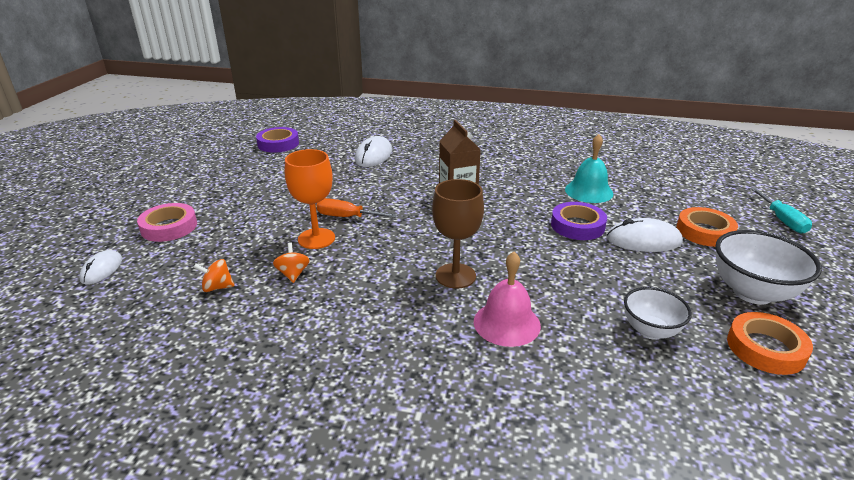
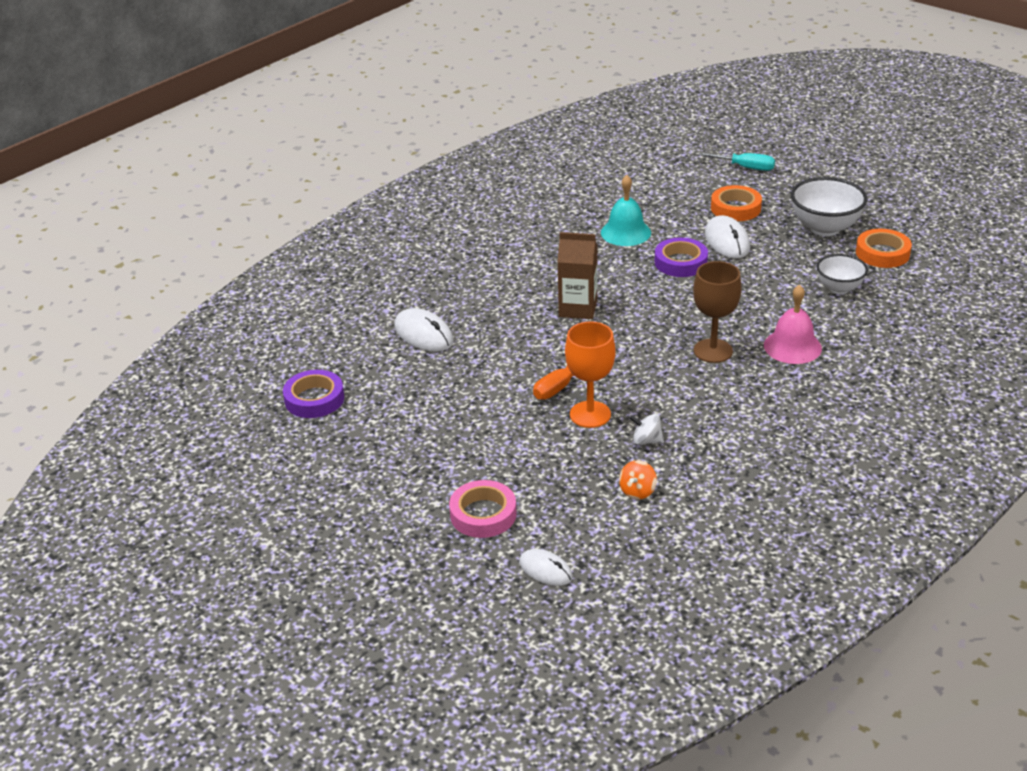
camera: 60 degrees left, 5 degrees up
orange spinning top [273,242,310,283] -> white spinning top [629,414,664,445]
white mouse [607,218,683,252] -> white mouse turned 45 degrees counterclockwise [705,215,750,259]

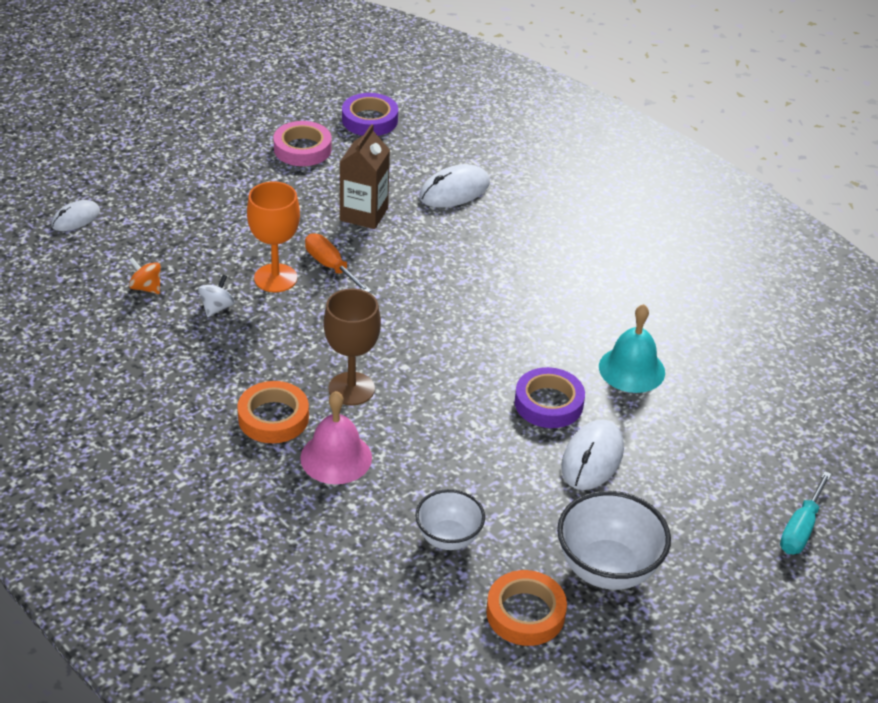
camera: 95 degrees right, 5 degrees up
pink tape [449,480,517,538] -> pink tape moved to [273,121,332,166]
brown carton [557,232,598,319] -> brown carton moved to [340,124,390,229]
white mouse [705,215,750,259] -> white mouse turned 60 degrees counterclockwise [561,419,624,490]
orange tape [711,185,762,221] -> orange tape moved to [237,381,309,443]

